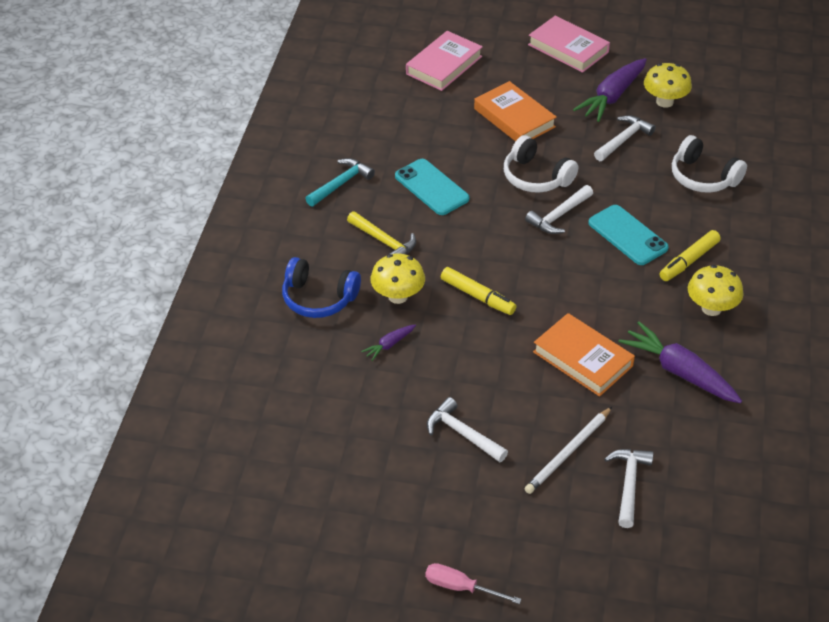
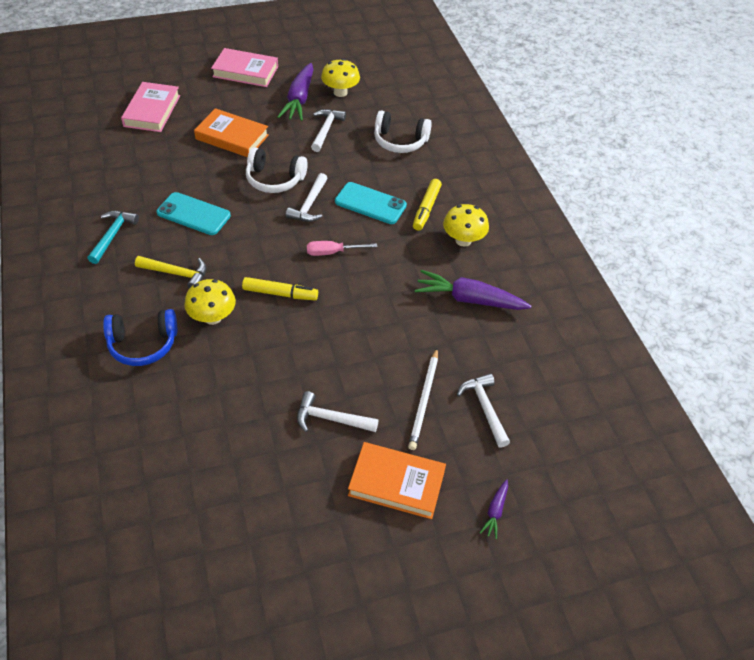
camera: 30 degrees left, 5 degrees up
purple carrot [361,325,416,361] -> purple carrot moved to [480,480,508,539]
pink screwdriver [425,563,521,604] -> pink screwdriver moved to [307,241,377,256]
orange book [533,313,635,397] -> orange book moved to [348,442,446,519]

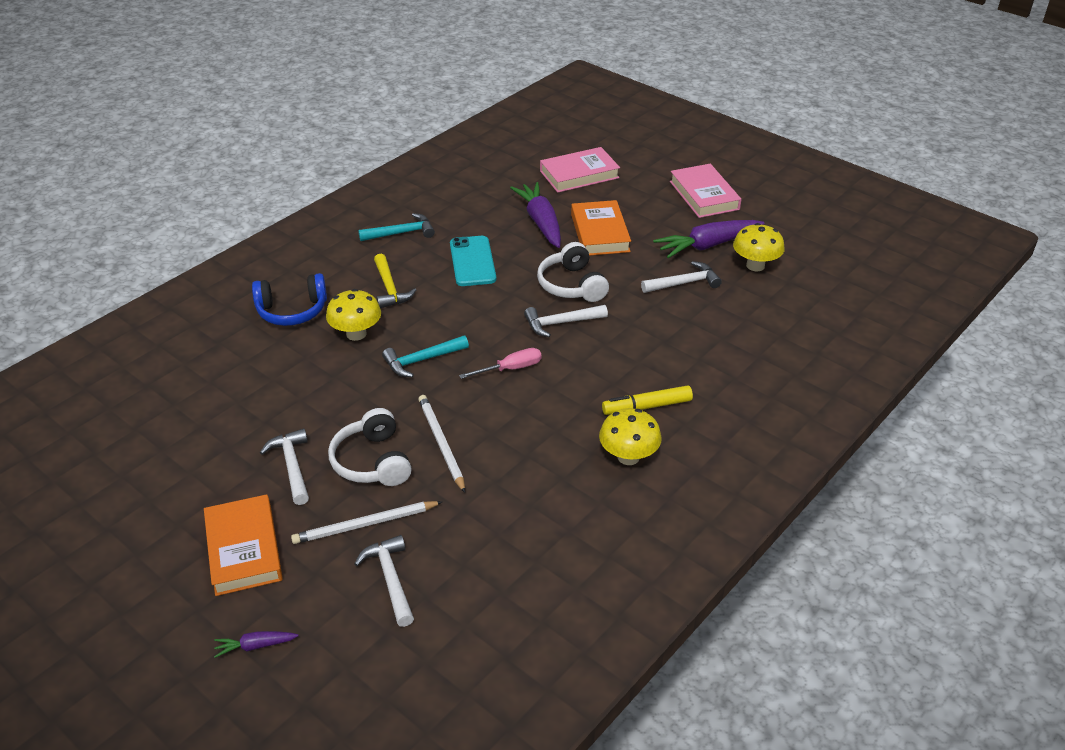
camera: 60 degrees right, 10 degrees down
blue headphones [103,309,177,366] -> blue headphones turned 60 degrees counterclockwise [252,273,327,326]
yellow marker [242,277,318,300] -> turquoise hammer [382,335,469,377]
pink screwdriver [307,241,377,256] -> pink screwdriver turned 105 degrees clockwise [459,348,542,379]
turquoise phone [335,182,407,224] -> none
white headphones [374,110,432,153] -> white headphones moved to [328,408,412,486]
purple carrot [415,270,531,310] -> purple carrot moved to [510,182,561,248]
white hammer [457,373,510,448] -> white hammer turned 60 degrees counterclockwise [354,535,414,627]
none -> white pencil [418,395,465,493]

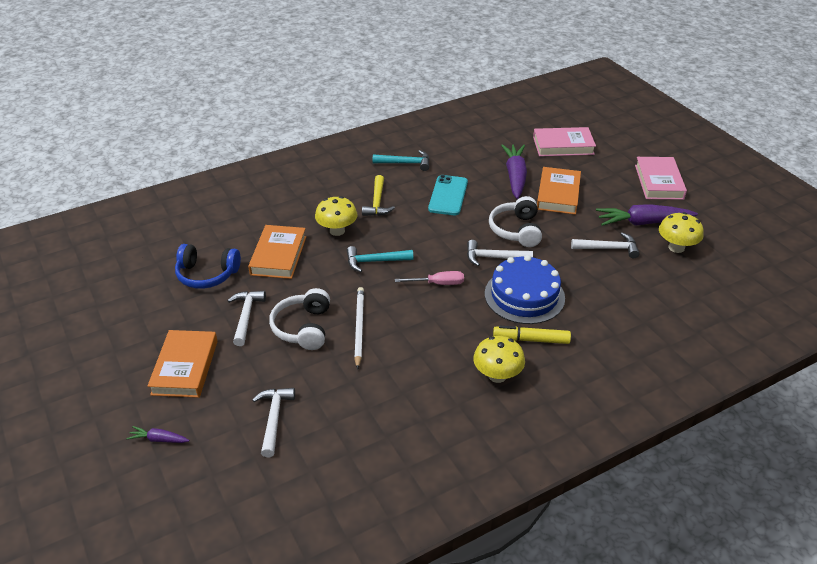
camera: 20 degrees right, 0 degrees up
blue headphones [252,273,327,326] -> blue headphones moved to [175,244,241,289]
white pencil [291,501,442,544] -> none
none -> orange book [248,225,306,279]
none -> blue cake [485,255,565,324]

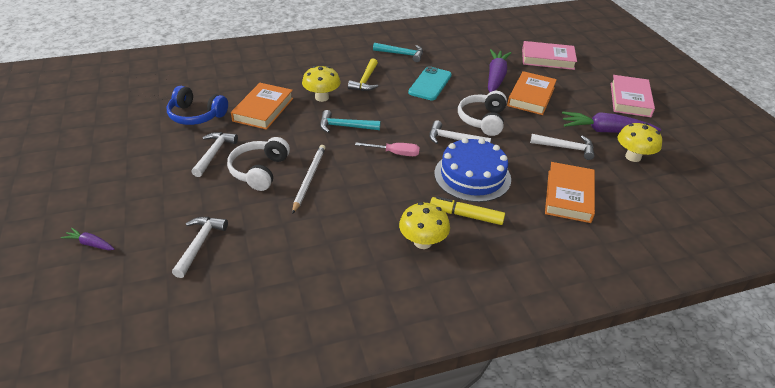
camera: 10 degrees right, 0 degrees up
orange book [147,330,218,398] -> orange book moved to [545,162,595,223]

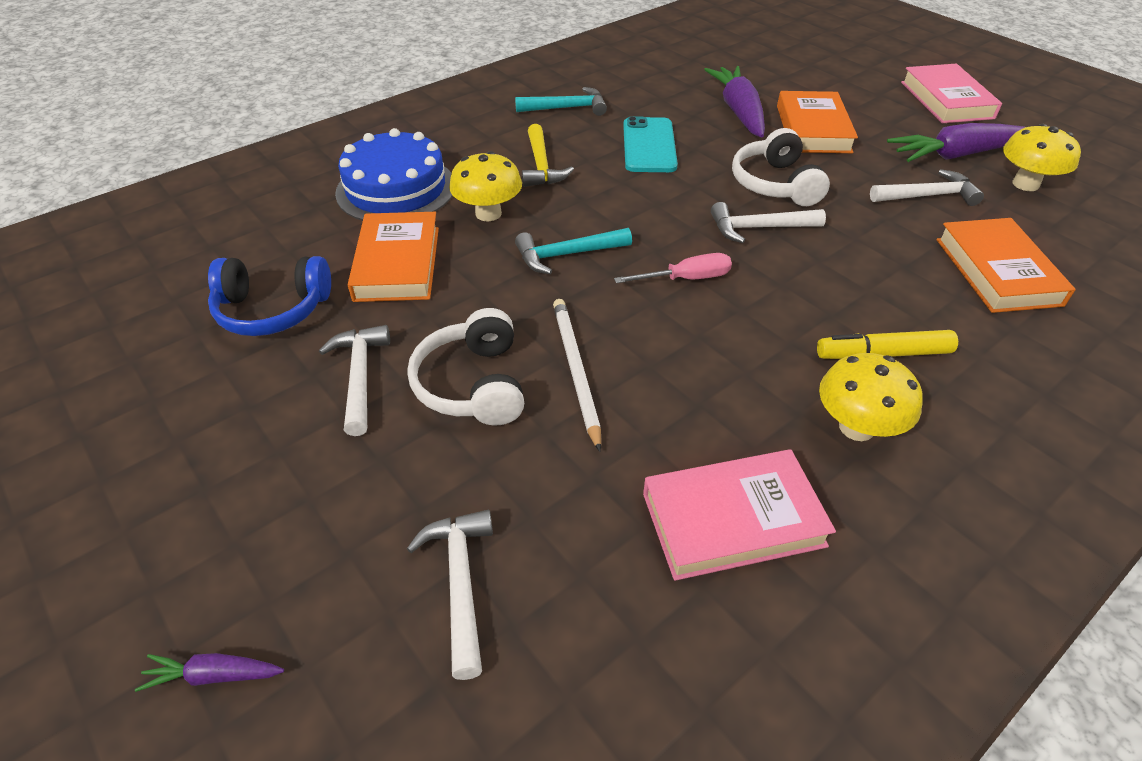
camera: 20 degrees left, 5 degrees up
blue cake [434,138,511,202] -> blue cake moved to [335,128,453,221]
pink book [522,41,577,70] -> pink book moved to [643,449,836,581]

